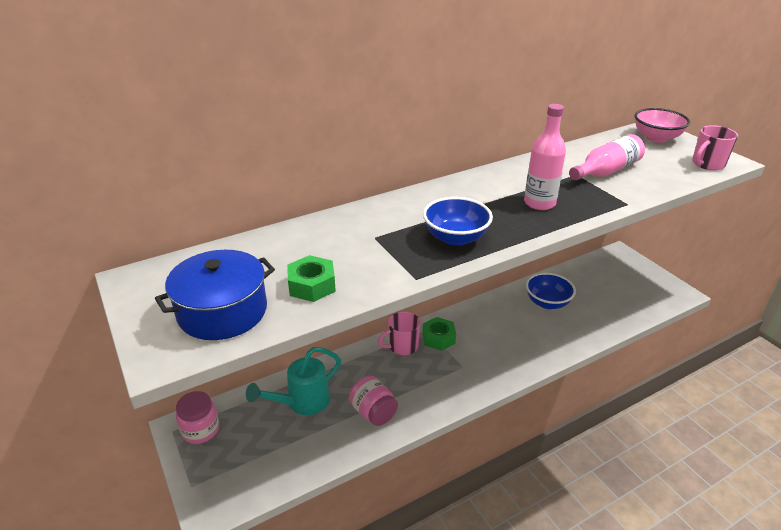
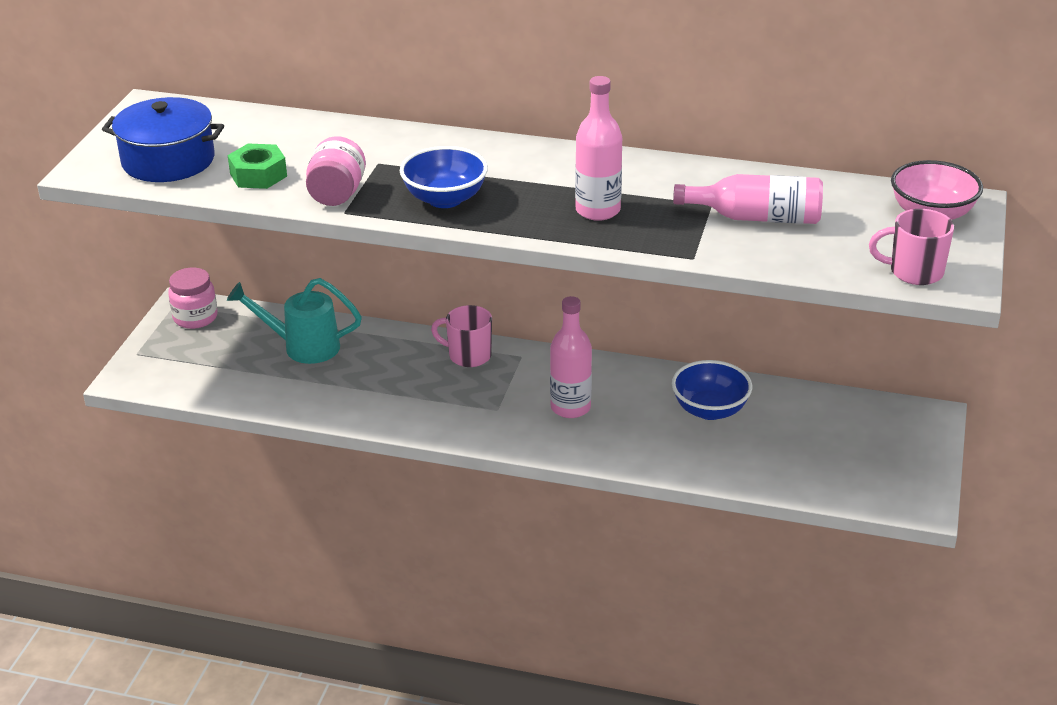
camera: 45 degrees right, 0 degrees up
pink jar [349,376,398,426] -> pink jar moved to [306,136,366,206]
green nut [423,317,456,351] -> none
none -> pink bottle [550,296,592,418]

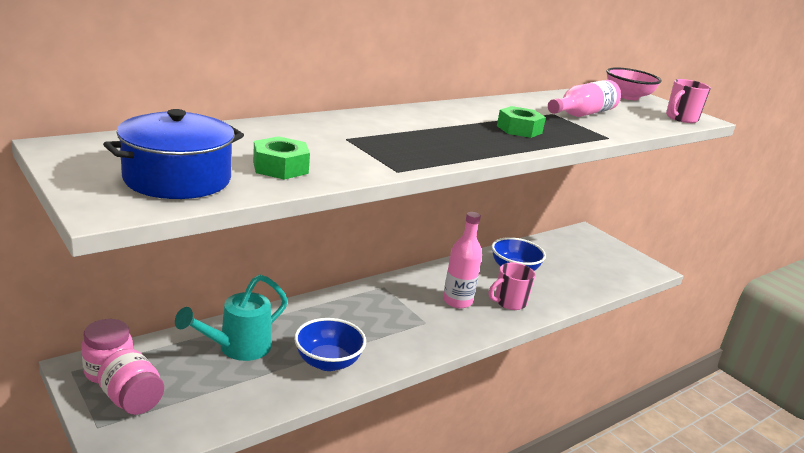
camera: 55 degrees left, 10 degrees down
pink jar [306,136,366,206] -> pink jar moved to [97,349,164,415]
blue bowl [400,146,488,208] -> blue bowl moved to [294,318,366,371]
pink mug [431,305,492,367] -> pink mug moved to [489,263,535,310]
pink bottle [575,76,622,221] -> green nut [497,106,546,138]

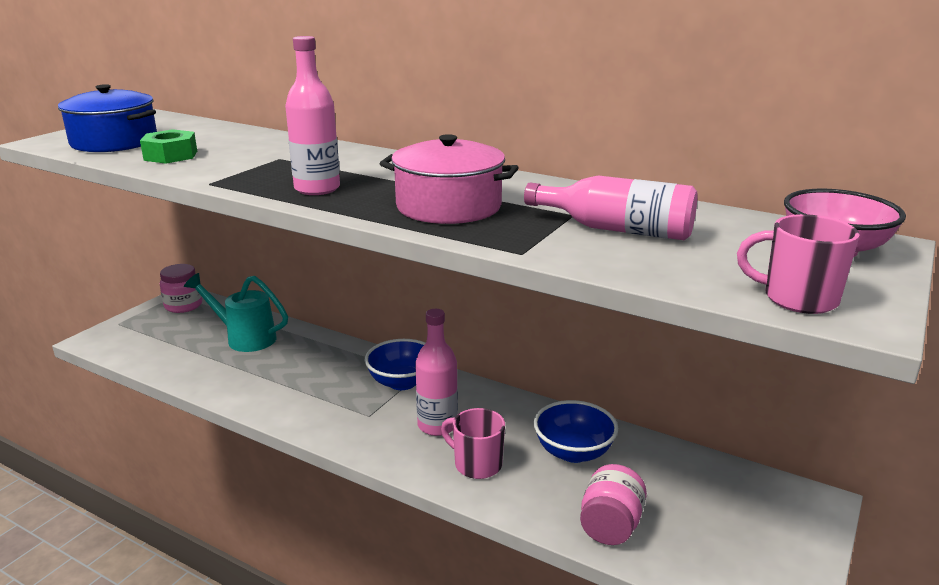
camera: 70 degrees right, 0 degrees up
pink jar [97,349,164,415] -> pink jar moved to [580,464,647,545]
blue bowl [294,318,366,371] -> blue bowl moved to [365,339,425,390]
green nut [497,106,546,138] -> pink pot [379,134,519,224]
none -> pink bottle [285,36,340,195]

